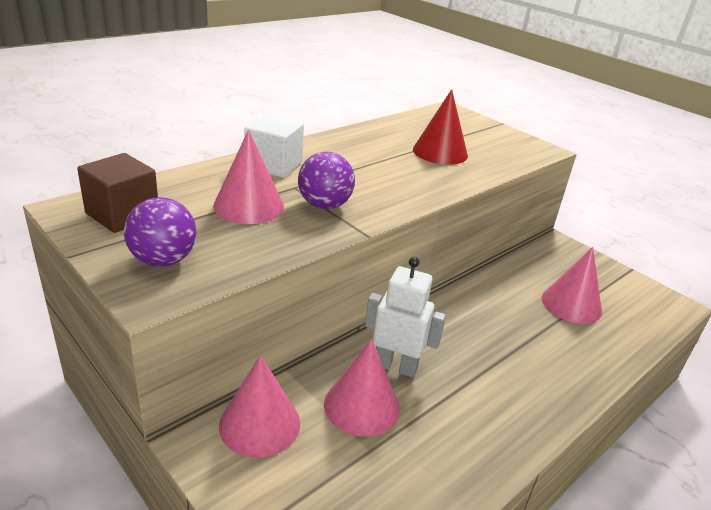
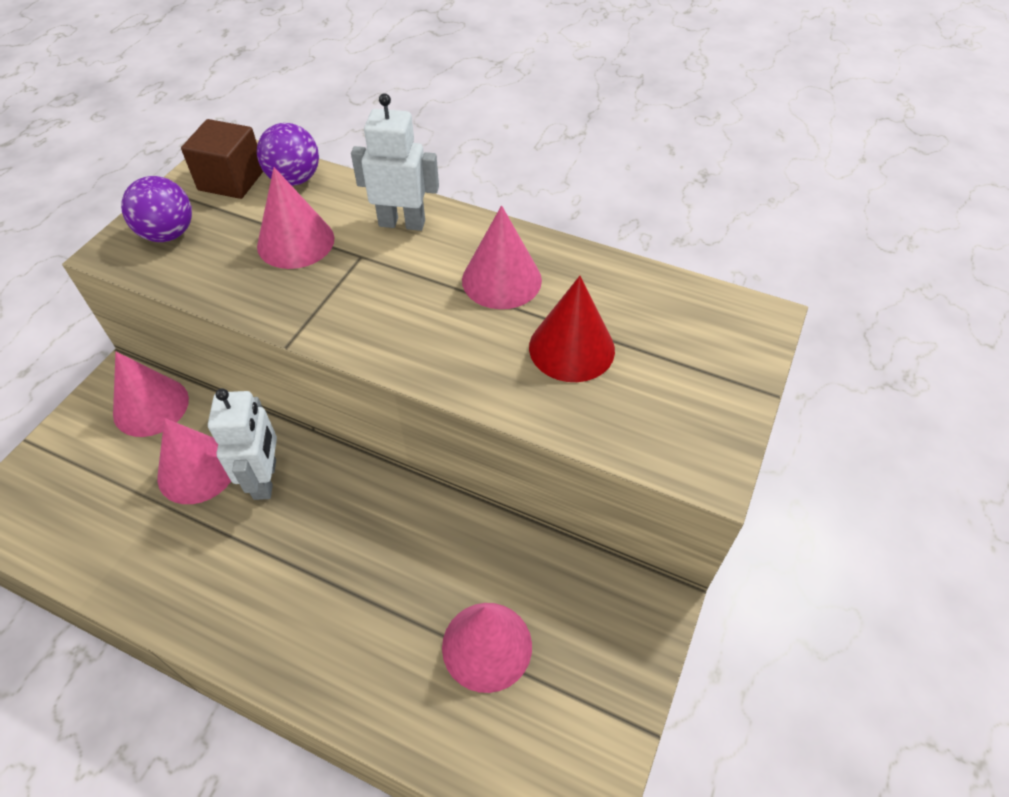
camera: 70 degrees right, 20 degrees up
white cube [244,114,304,178] -> white robot [351,93,439,231]
purple ball [298,152,355,209] -> purple ball moved to [257,123,319,186]
none -> pink cone [462,205,542,309]

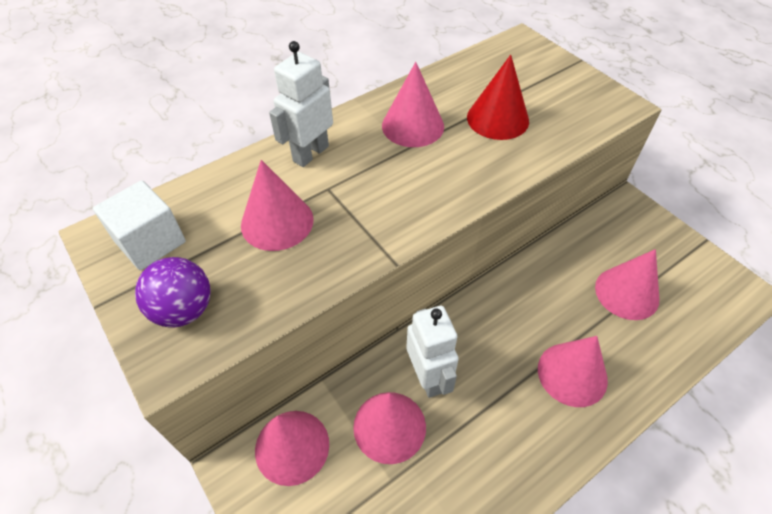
camera: 60 degrees left, 0 degrees up
brown cube [181,119,263,199] -> white cube [93,180,186,270]
white robot [208,388,277,500] -> white robot turned 45 degrees clockwise [406,306,459,398]
purple ball [257,123,319,186] -> none
none -> pink cone [538,336,608,407]

